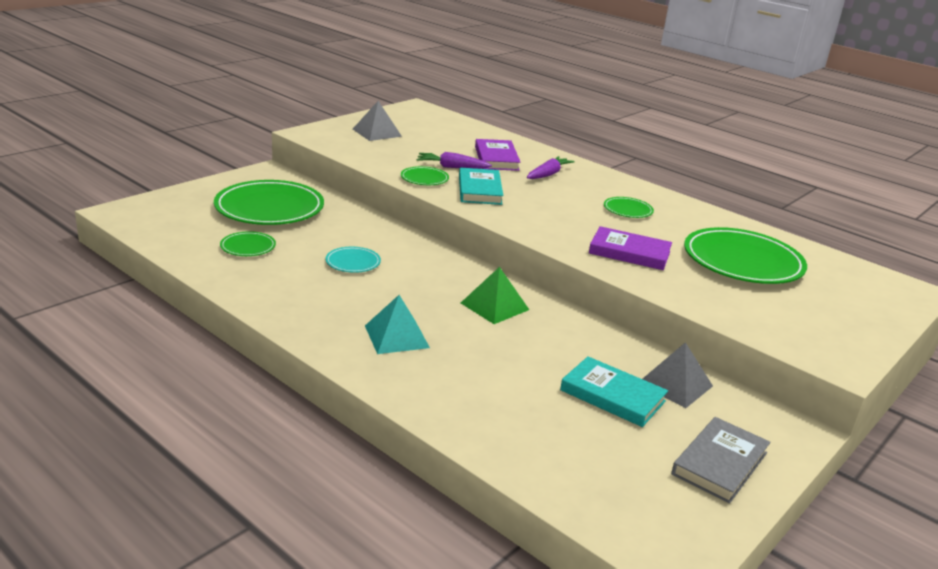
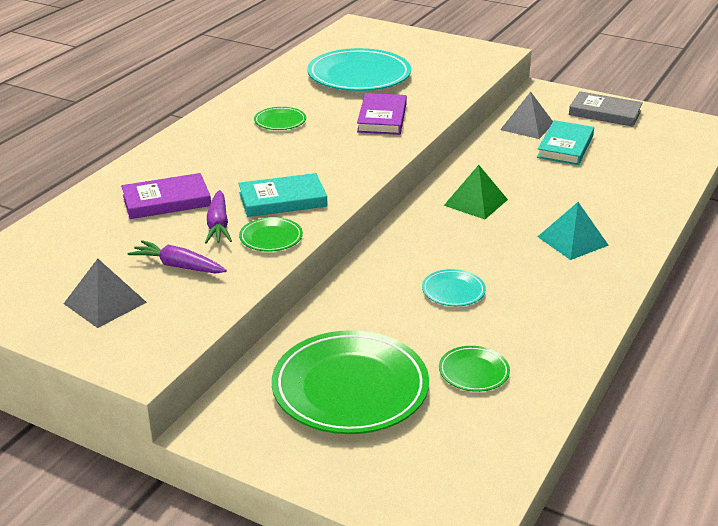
camera: 100 degrees left, 5 degrees up
purple carrot [527,156,575,179] -> purple carrot moved to [127,240,227,273]
green plate [684,227,807,284] -> turquoise plate [307,48,411,91]

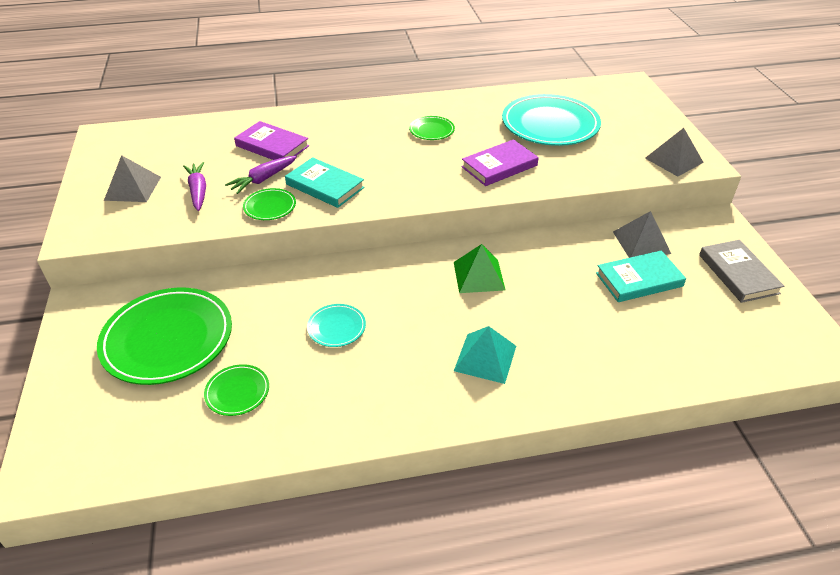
camera: 50 degrees right, 10 degrees up
none -> grey pyramid [645,128,704,177]

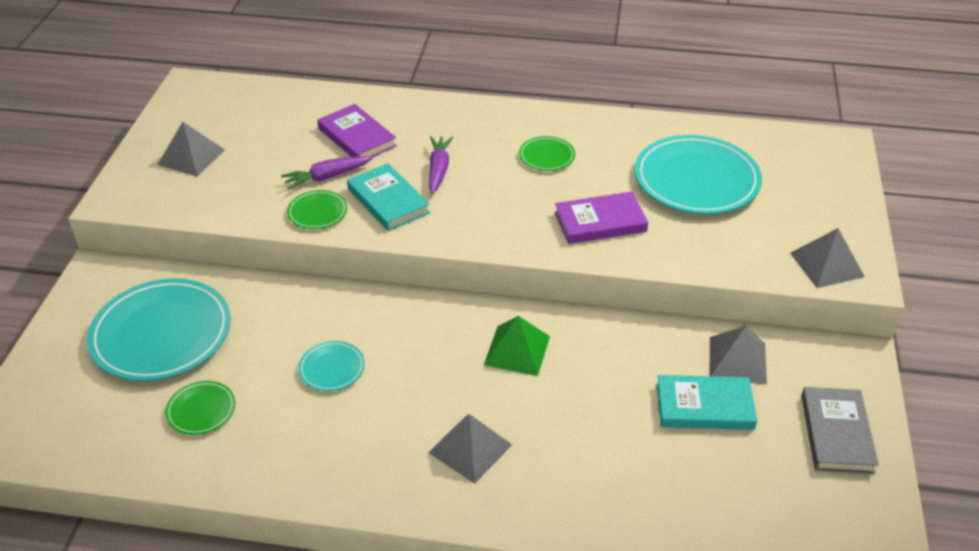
camera: 20 degrees right, 0 degrees up
green plate [97,287,232,385] -> turquoise plate [87,278,231,381]
purple carrot [183,162,206,211] -> purple carrot moved to [429,136,453,194]
turquoise pyramid [454,326,516,384] -> grey pyramid [428,414,512,484]

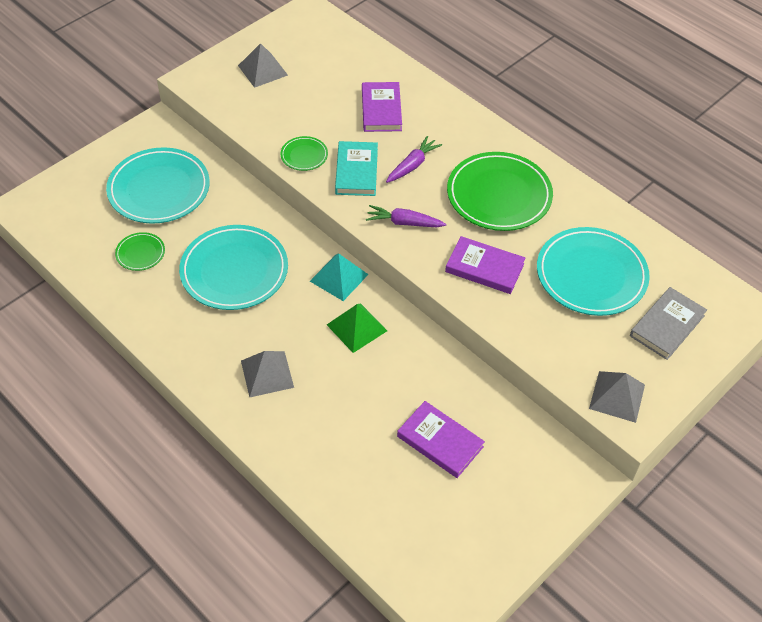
camera: 35 degrees right, 10 degrees up
purple carrot [281,156,373,190] -> purple carrot moved to [366,205,446,227]
turquoise plate [298,341,365,391] -> turquoise plate [179,225,288,310], size x2.17
green plate [519,136,575,171] -> green plate [447,152,553,231], size x2.17
turquoise book [656,375,757,430] -> purple book [397,401,485,478]
grey pyramid [710,326,767,385] -> none
grey book [801,387,879,474] -> grey book moved to [630,287,707,360]
none -> turquoise pyramid [310,253,369,301]

